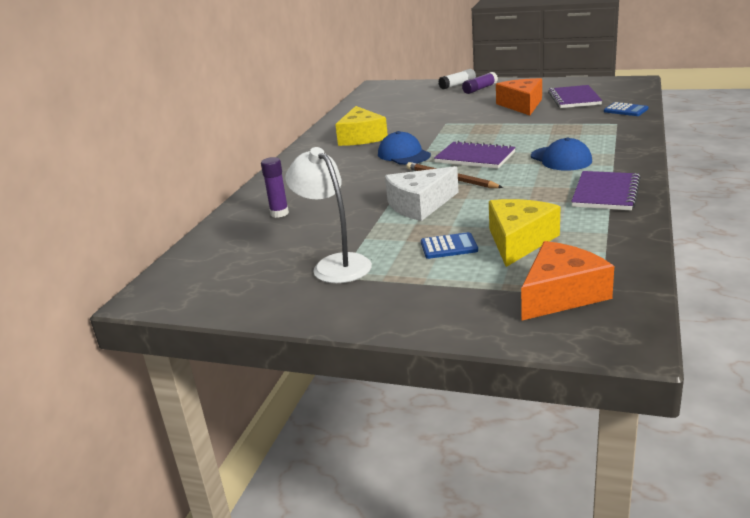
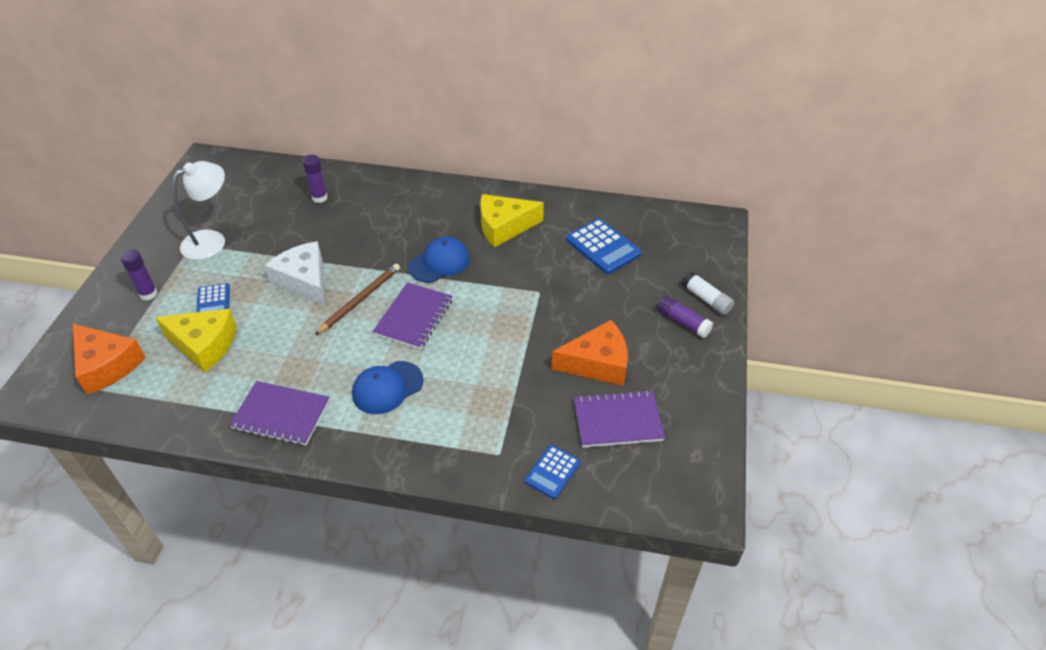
camera: 80 degrees right, 20 degrees up
none -> purple glue stick [120,249,158,300]
none -> blue calculator [566,219,641,274]

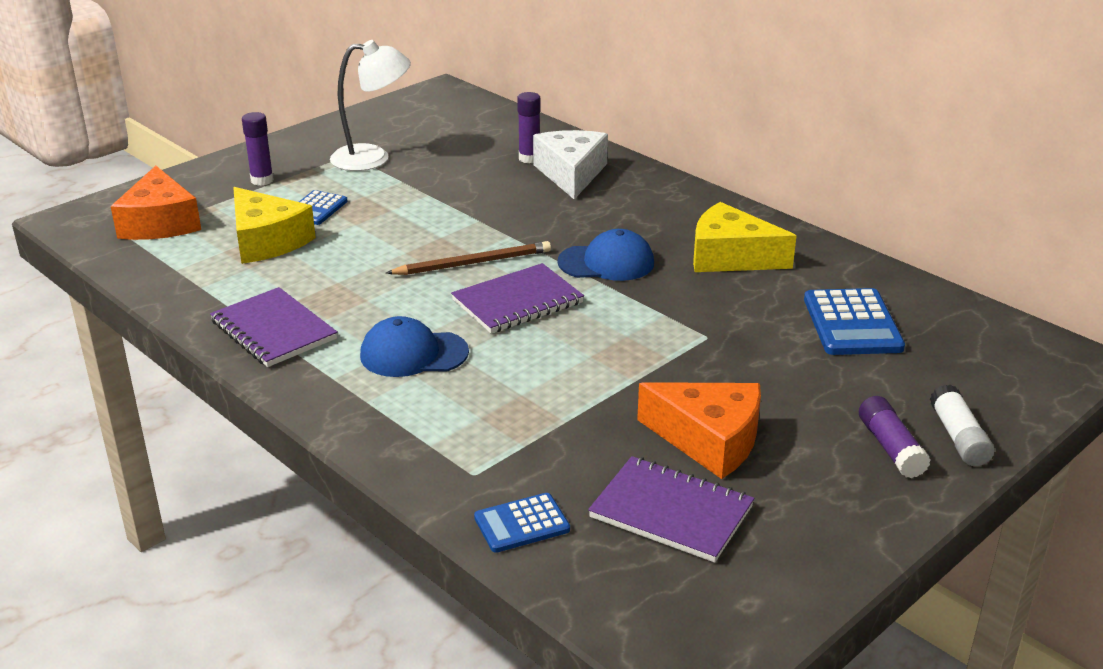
camera: 35 degrees right, 15 degrees down
white cheese [265,241,325,306] -> white cheese moved to [533,130,608,199]

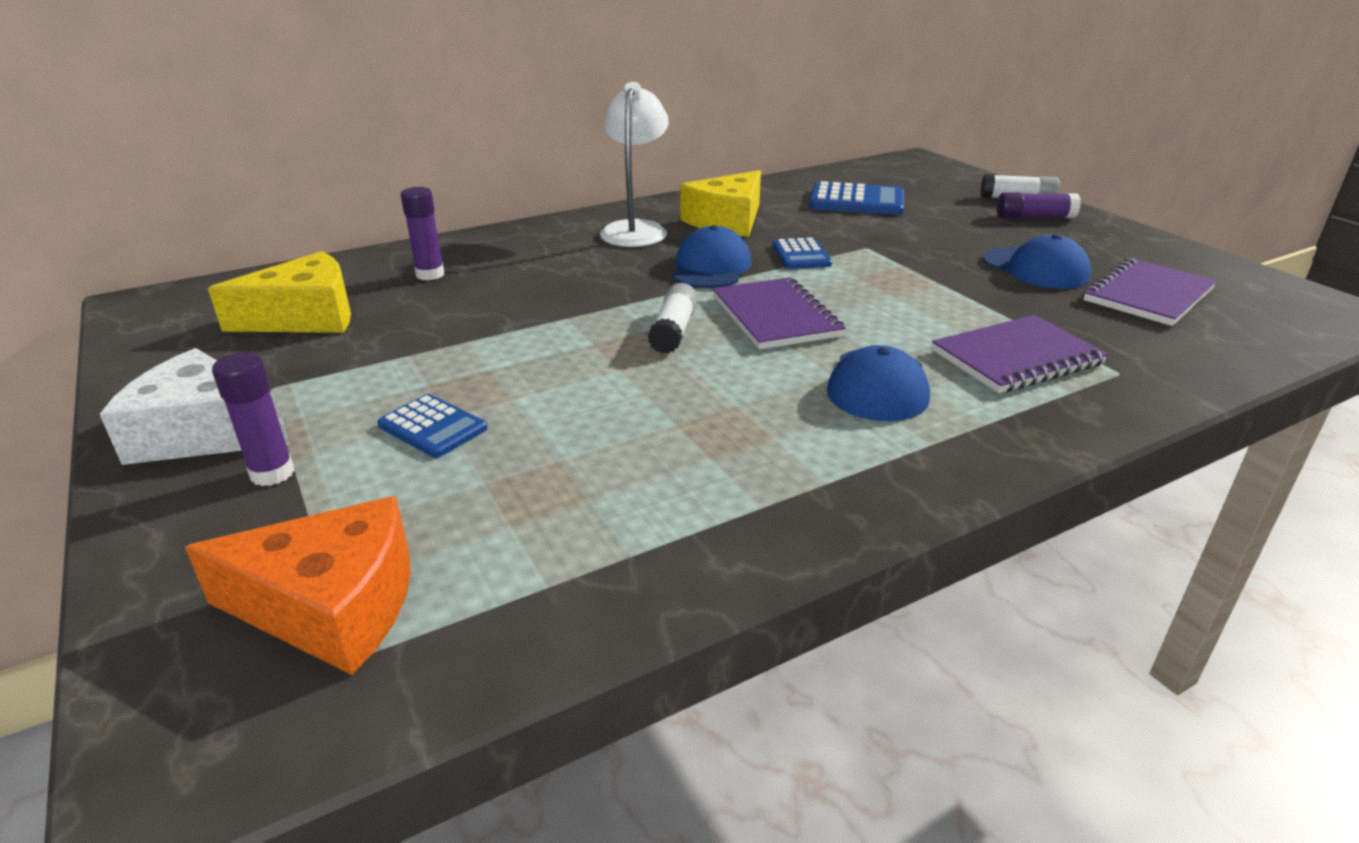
camera: 75 degrees left, 0 degrees up
purple notebook [210,287,337,367] -> purple notebook moved to [932,315,1108,393]
yellow cheese [233,187,316,264] -> yellow cheese moved to [208,251,351,333]
white lamp [330,40,411,171] -> white lamp moved to [600,82,669,247]
brown pencil [386,241,551,275] -> white glue stick [648,283,698,354]
blue calculator [474,493,570,553] -> blue calculator moved to [772,238,832,269]
white cheese [533,130,608,199] -> white cheese moved to [100,348,290,465]
orange cheese [637,382,761,479] -> blue cap [983,234,1091,289]

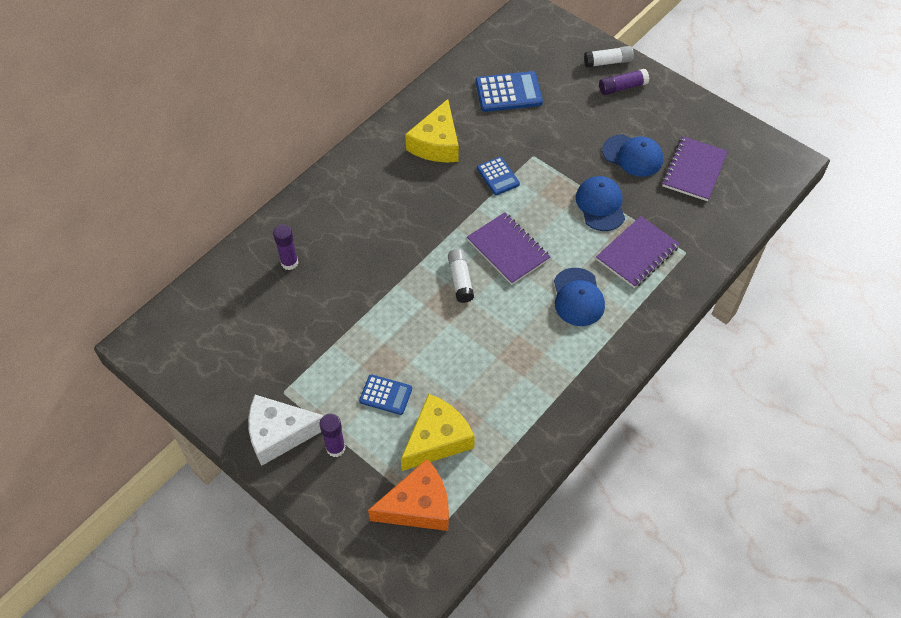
camera: 20 degrees left, 25 degrees up
yellow cheese [208,251,351,333] -> yellow cheese moved to [401,394,475,471]
white lamp [600,82,669,247] -> none
blue cap [672,225,751,288] -> blue cap moved to [576,176,625,231]

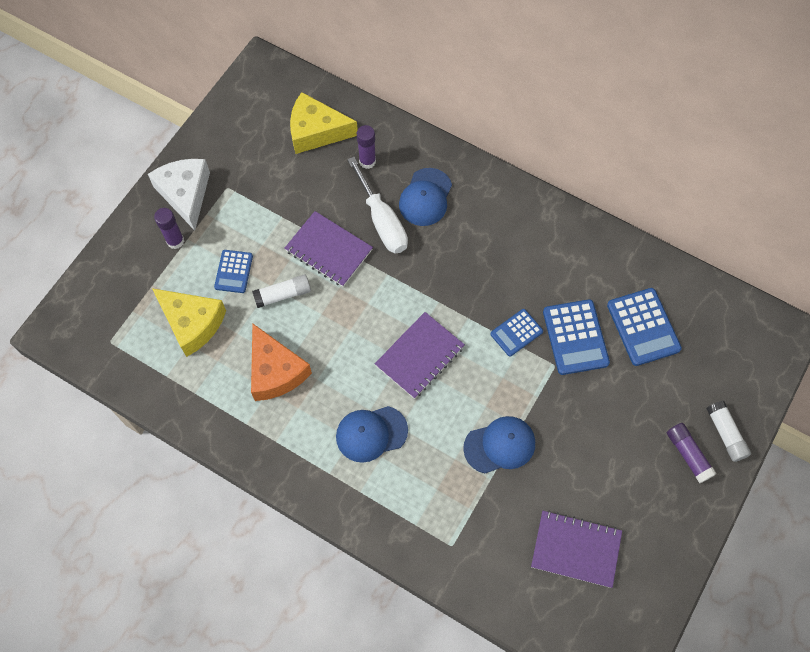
camera: 80 degrees right, 10 degrees up
orange cheese [368,459,449,531] -> orange cheese moved to [251,324,312,401]
yellow cheese [405,99,459,163] -> yellow cheese moved to [290,92,358,154]
white glue stick [448,249,474,303] -> white glue stick moved to [252,275,311,308]
purple notebook [596,216,680,288] -> purple notebook moved to [284,211,373,287]
blue cap [602,134,663,177] -> blue cap moved to [399,168,452,226]
none -> white screwdriver [347,157,408,254]
none -> blue calculator [543,299,610,375]

